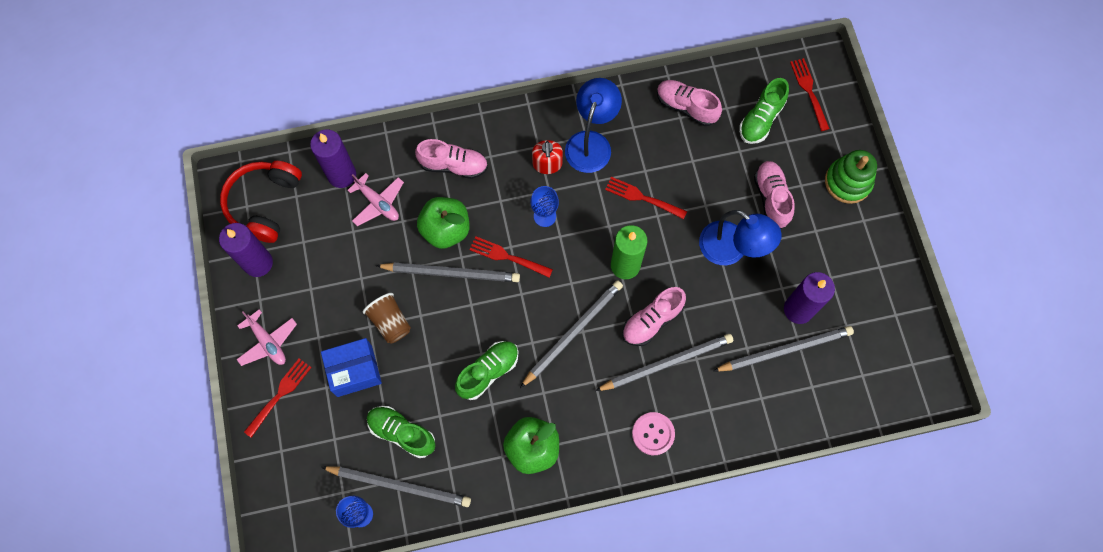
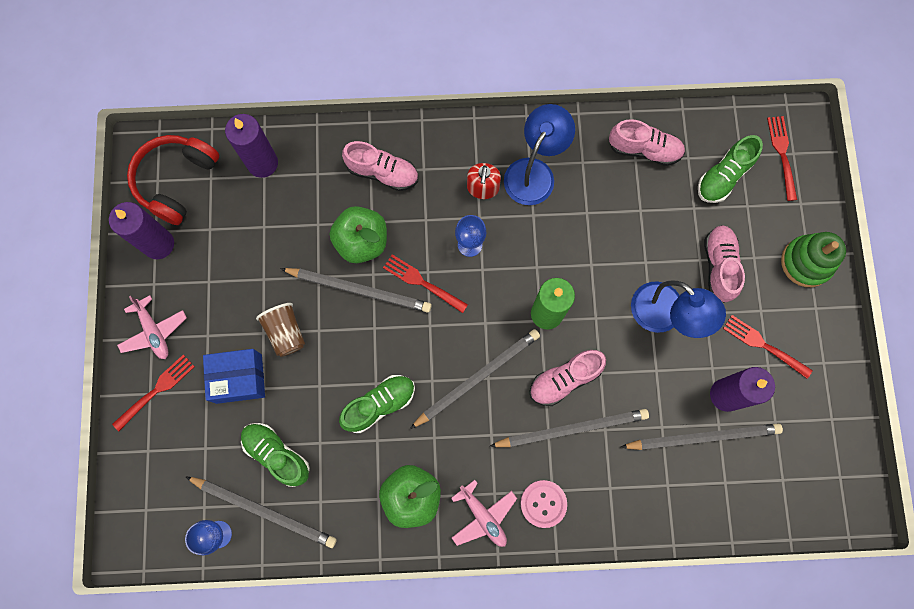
camera: 10 degrees right, 5 degrees up
pink plane [347,173,404,226] -> pink plane moved to [451,480,517,547]
red fork [605,177,687,219] -> red fork moved to [723,315,812,379]
pink shoe [657,80,722,126] -> pink shoe turned 150 degrees clockwise [609,119,685,166]

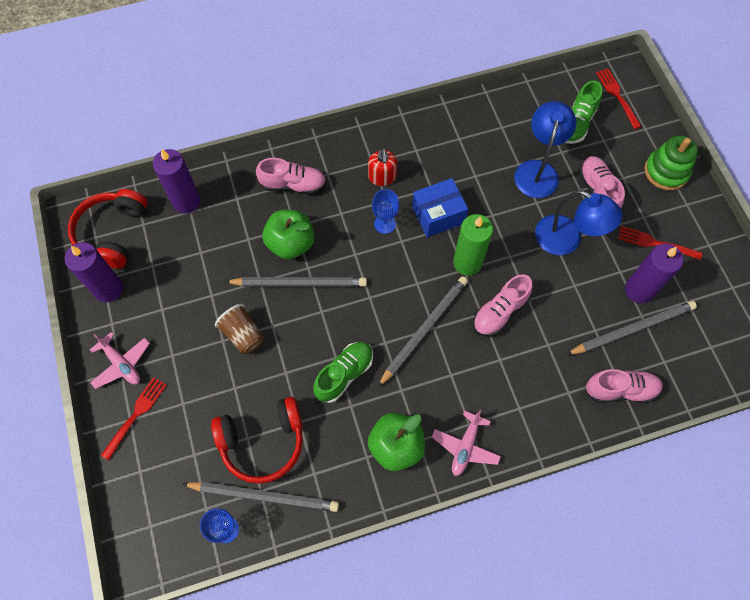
camera: 15 degrees left, 10 degrees down
blue box [203,349,265,404] -> blue box moved to [412,178,468,237]
green shoe [241,423,310,487] -> red headphones [211,397,303,484]
red fork [383,254,468,313] -> none
pink plane [451,480,517,547] -> pink plane turned 75 degrees clockwise [432,410,501,476]
grey pencil [489,409,649,447] -> none
blue lamp [504,104,575,205] -> blue lamp moved to [514,101,576,198]
pink button [521,480,567,528] -> none
pink shoe [609,119,685,166] -> pink shoe moved to [585,369,663,403]

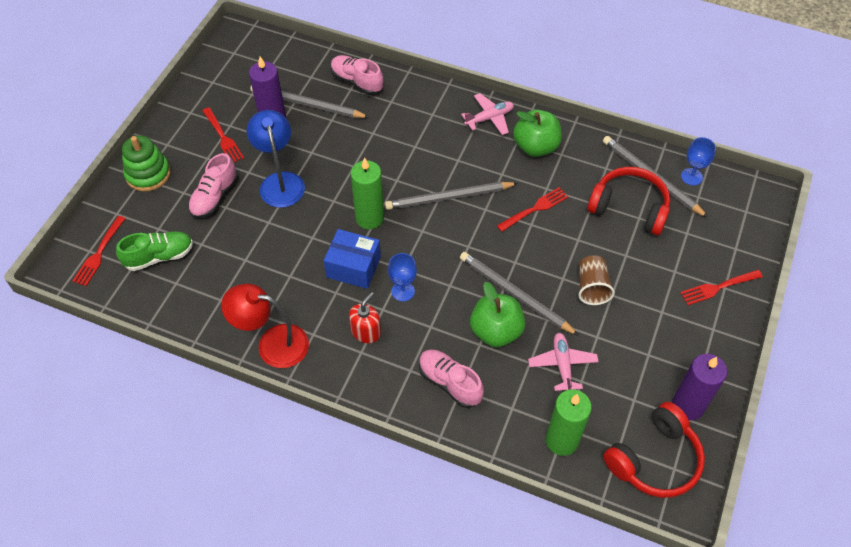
camera: 140 degrees left, 10 degrees down
pink plane [90,332,150,389] -> pink plane moved to [528,333,599,391]
purple candle [153,149,200,213] -> green candle [546,389,592,456]
green shoe [313,342,373,403] -> red fork [497,187,568,232]
pink shoe [473,274,533,337] -> none
blue lamp [514,101,576,198] -> none
none -> red lamp [221,284,309,368]

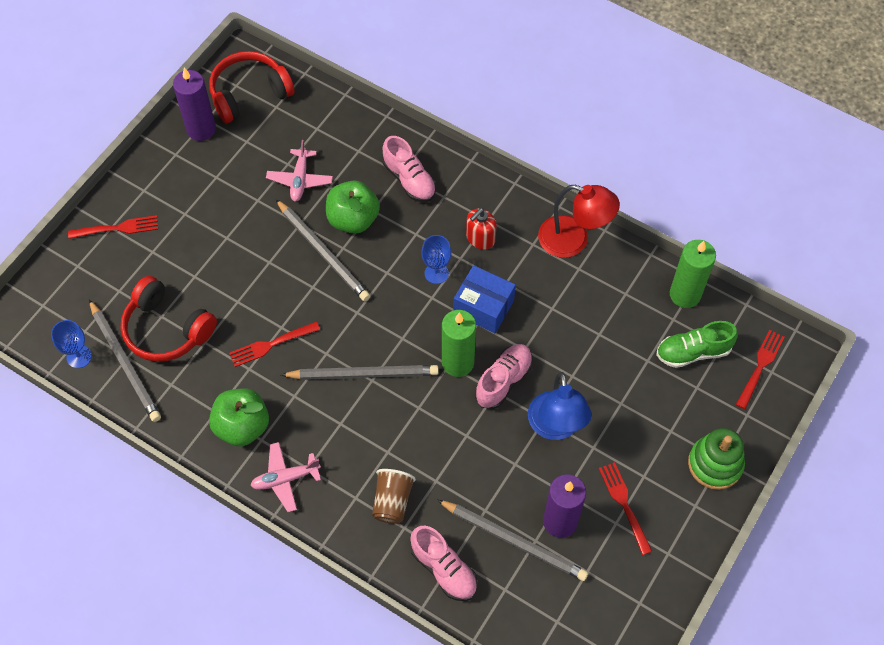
camera: 170 degrees left, 5 degrees up
pink shoe [188,153,238,218] -> pink shoe moved to [475,344,533,409]
green candle [546,389,592,456] -> green candle moved to [670,240,716,308]
brown cup [578,255,615,305] -> brown cup moved to [372,469,416,524]

